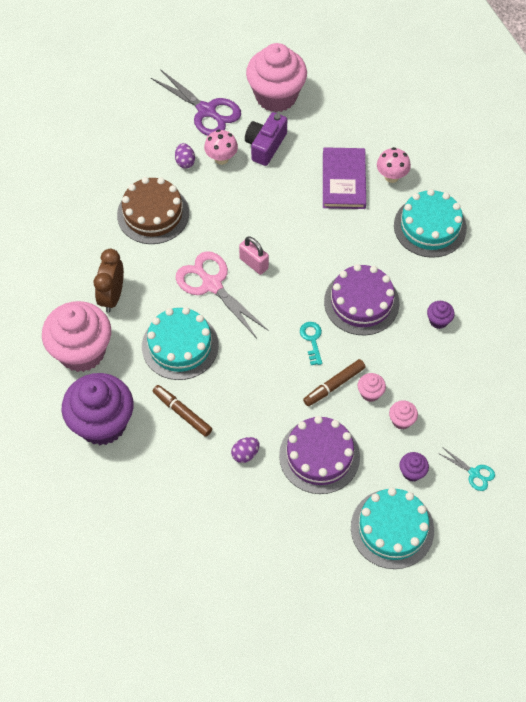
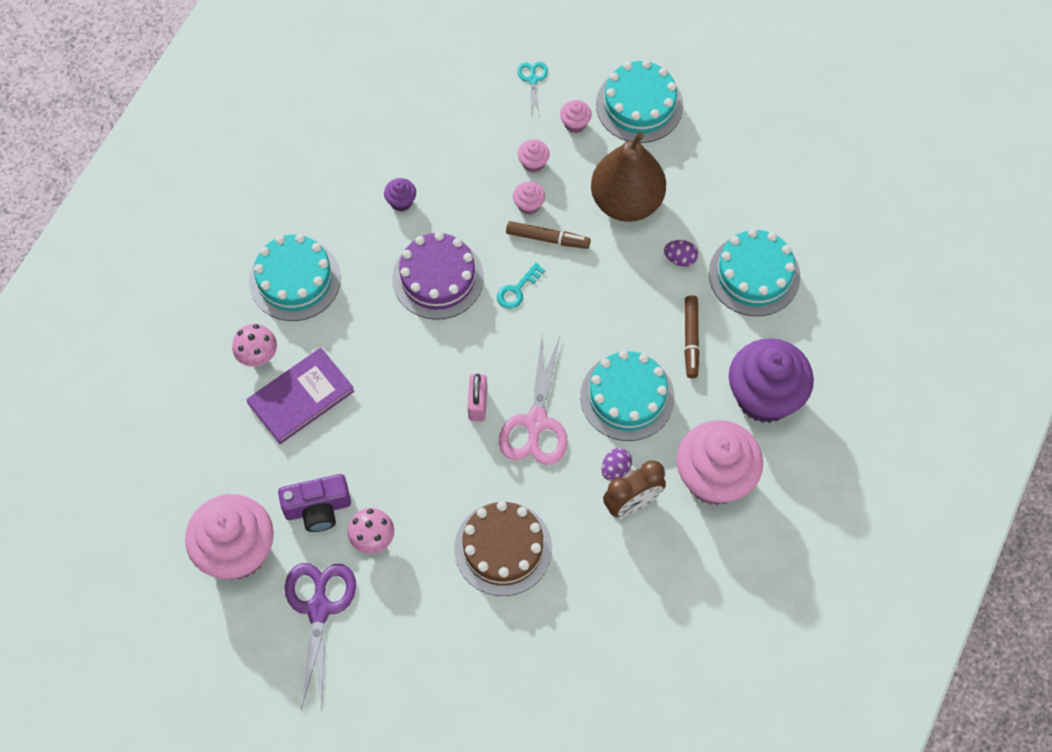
camera: 130 degrees left, 5 degrees up
purple egg [175,143,195,169] -> purple egg moved to [602,448,632,481]
purple cake [279,416,360,494] -> brown pear [591,132,666,222]
purple cupcake [399,452,429,482] -> pink cupcake [560,100,592,133]
none -> turquoise cake [709,229,800,316]

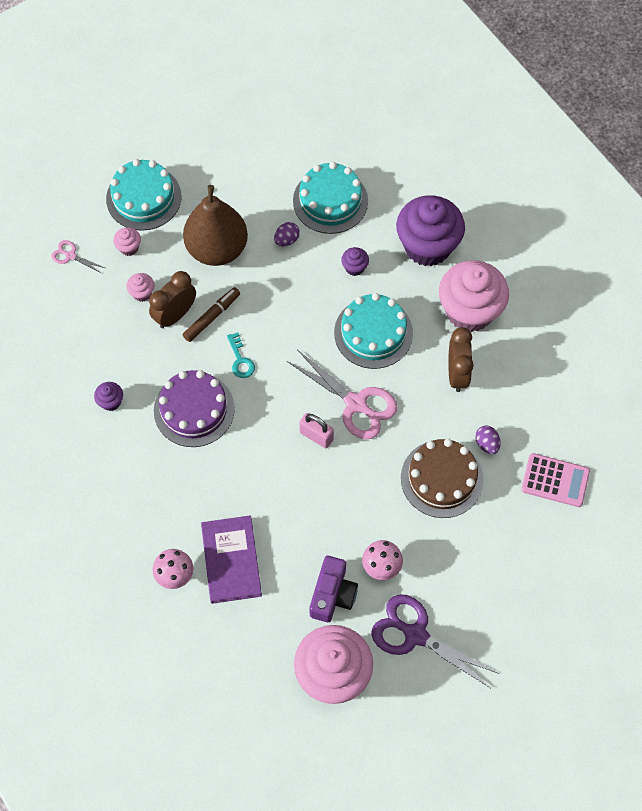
camera: 60 degrees left, 0 degrees up
turquoise cake [249,234,341,321] -> none
pink cupcake [513,181,545,215] -> brown clock [149,271,196,328]
turquoise scissors [517,62,548,117] -> pink scissors [51,240,105,274]
purple egg [602,448,632,481] -> purple egg moved to [475,426,501,454]
brown marker [684,296,700,378] -> purple cupcake [341,247,369,276]
none -> pink calculator [521,453,590,507]

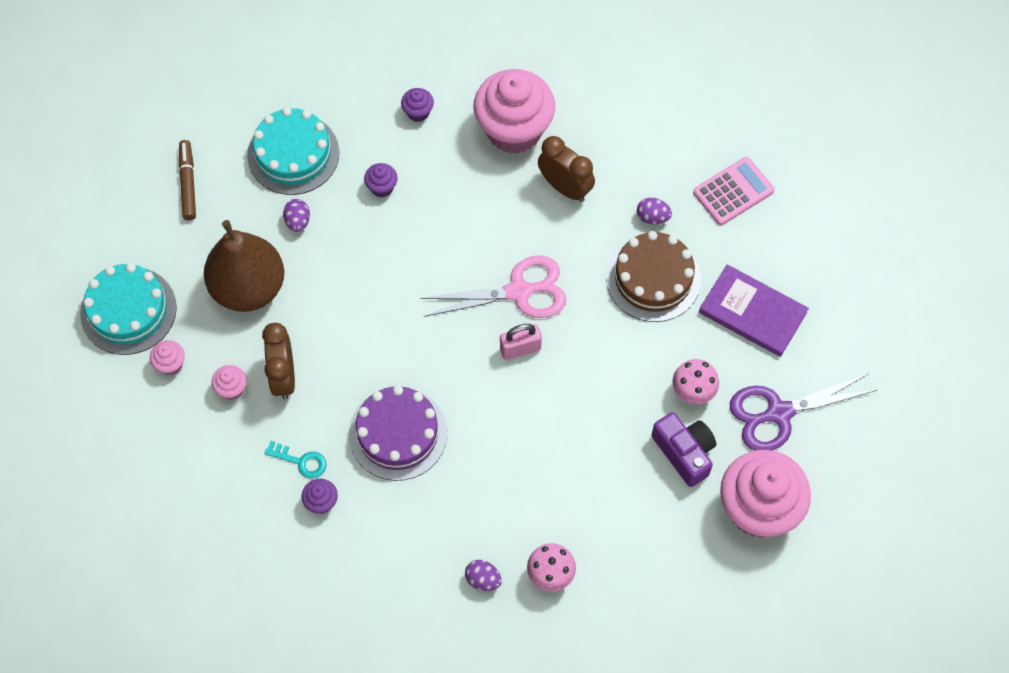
camera: 50 degrees left, 0 degrees up
pink scissors [51,240,105,274] -> none
brown marker [183,287,240,342] -> brown marker moved to [179,140,196,220]
purple book [201,515,262,604] -> purple book moved to [699,264,809,357]
turquoise key [227,332,255,378] -> turquoise key moved to [264,441,327,479]
turquoise cake [334,293,413,369] -> none
purple cupcake [396,195,465,266] -> purple cupcake [401,88,434,122], size x0.41
none -> purple egg [465,560,502,591]

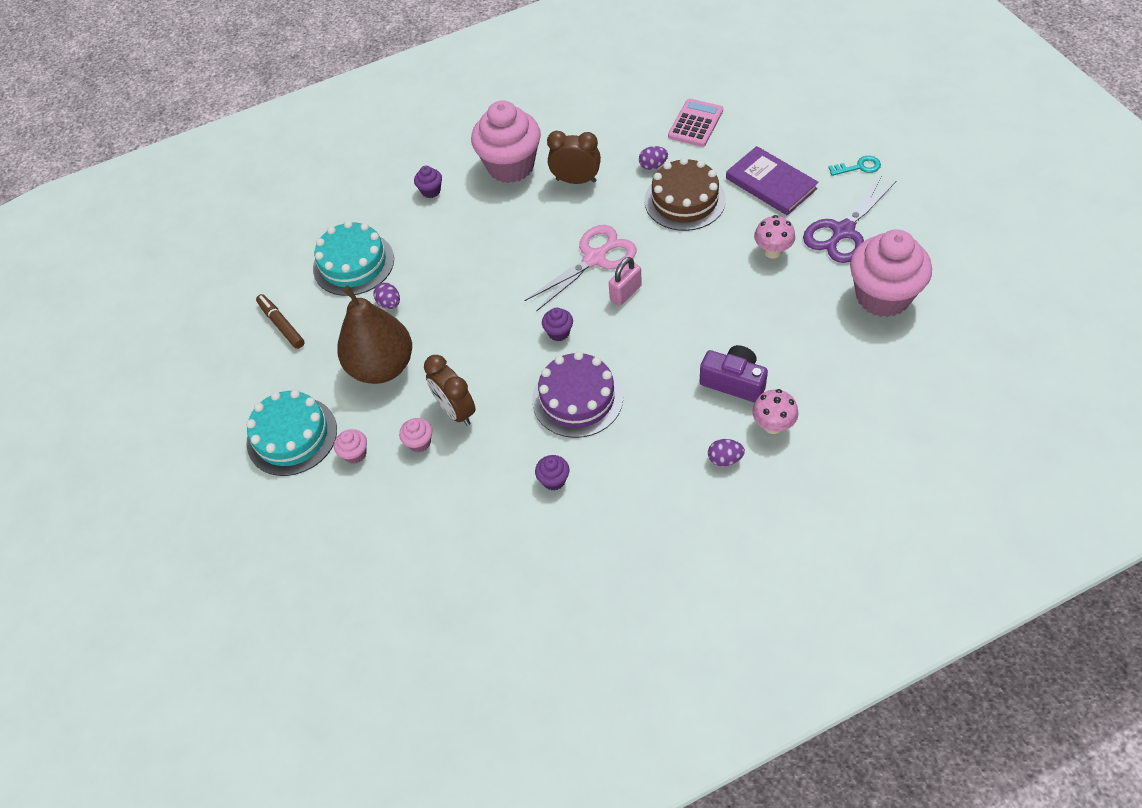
camera: 25 degrees left, 10 degrees down
turquoise key [264,441,327,479] -> turquoise key moved to [828,156,881,176]
purple cupcake [364,163,398,197] -> purple cupcake moved to [542,308,573,341]
purple camera [651,412,716,487] -> purple camera moved to [700,345,768,403]
purple book [699,264,809,357] -> purple book turned 45 degrees clockwise [726,146,819,215]

